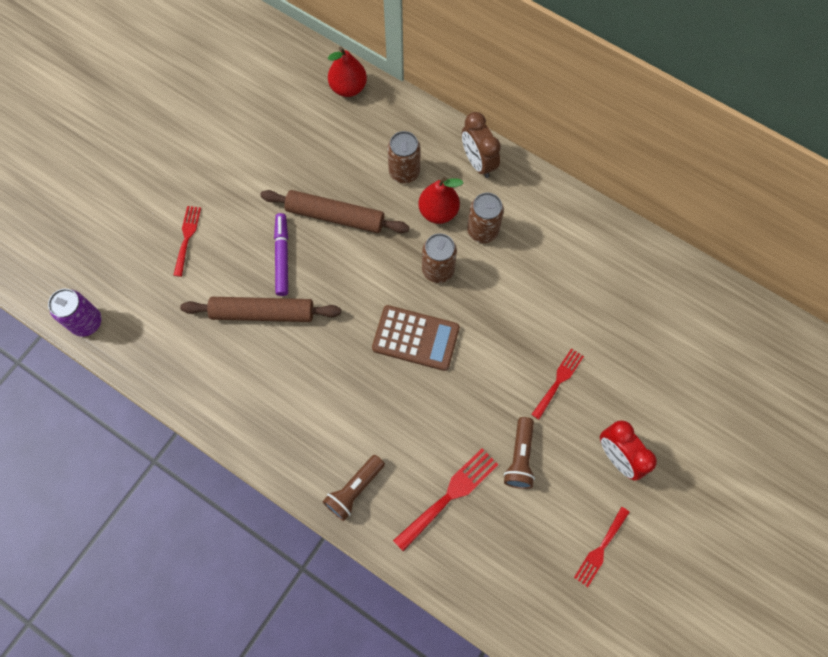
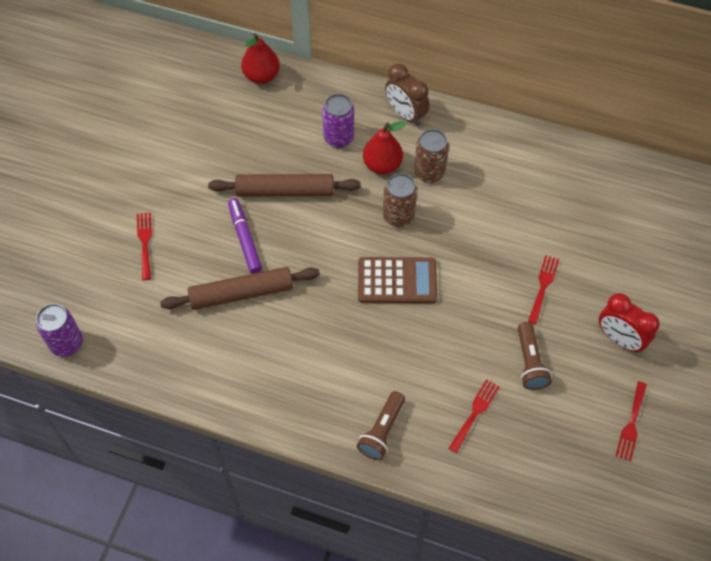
camera: 15 degrees left, 10 degrees down
brown can [387,131,421,183] -> purple can [322,94,354,148]
red fork [393,448,498,551] -> red fork [449,379,500,453], size x0.66

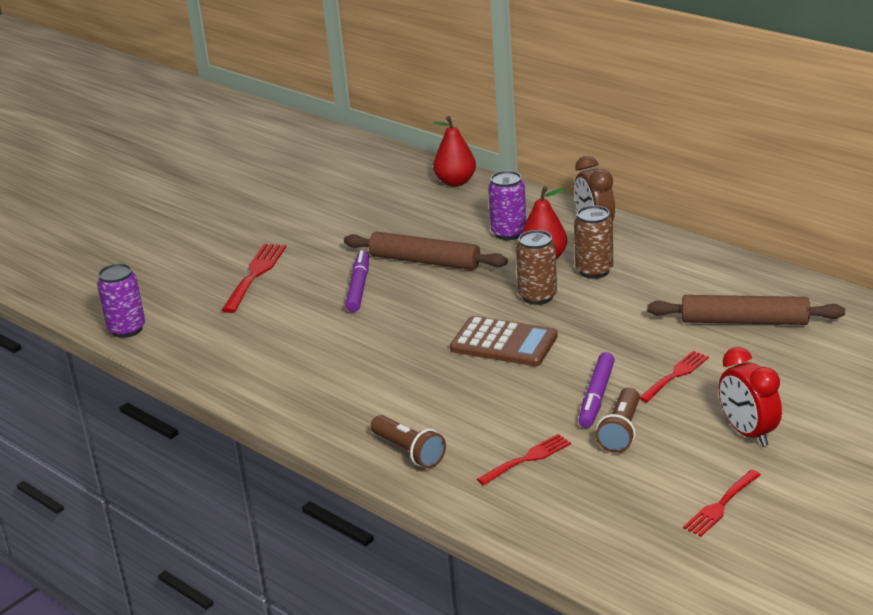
camera: 25 degrees right, 30 degrees down
red fork [137,212,152,280] -> red fork [221,244,286,313], size x1.51
brown rolling pin [160,267,320,310] -> brown rolling pin moved to [647,295,845,325]
brown flashlight [357,391,405,460] -> brown flashlight turned 90 degrees counterclockwise [371,415,446,468]
none -> purple marker [579,352,615,428]

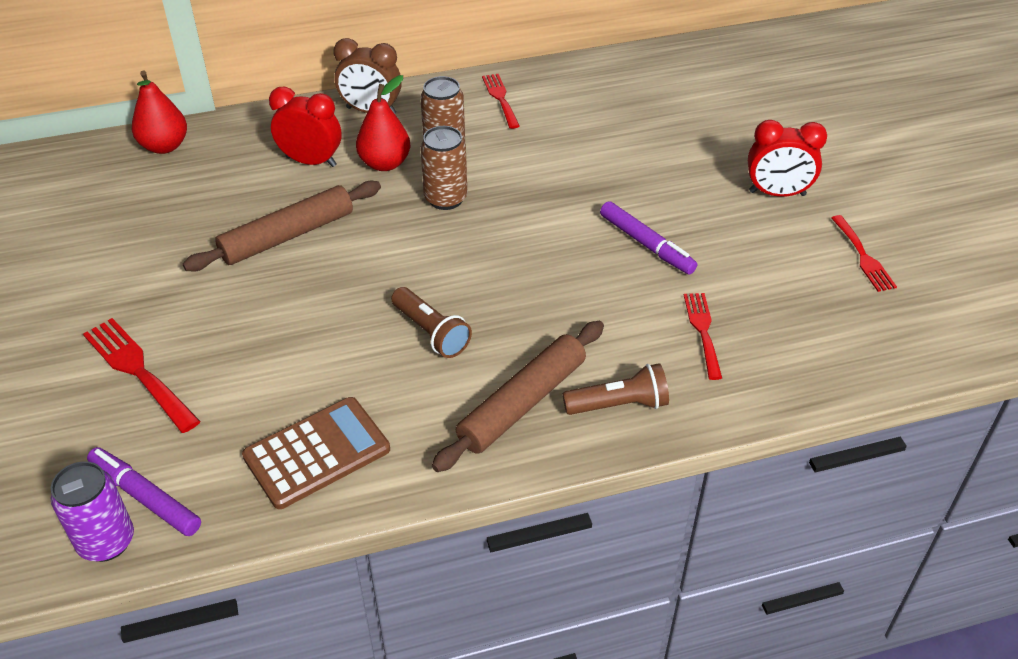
camera: 60 degrees left, 15 degrees up
purple marker [345,250,369,312] -> purple marker moved to [87,447,201,536]
brown calculator [450,316,558,366] -> brown calculator moved to [242,397,390,509]
purple can [488,171,527,240] -> red clock [269,87,341,167]
brown flashlight [596,387,640,453] -> brown flashlight moved to [391,287,472,358]
red fork [640,351,709,402] -> red fork moved to [482,74,520,129]
brown rolling pin [647,295,845,325] -> brown rolling pin moved to [432,321,604,472]

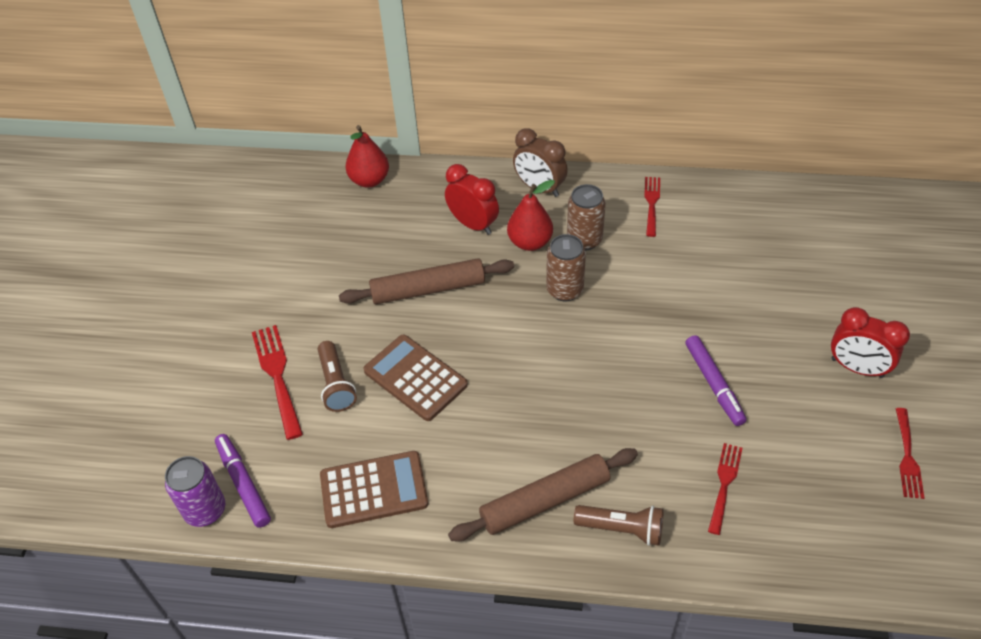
camera: 25 degrees right, 5 degrees up
brown flashlight [391,287,472,358] -> brown flashlight moved to [318,341,357,412]
none -> brown calculator [363,335,468,421]

